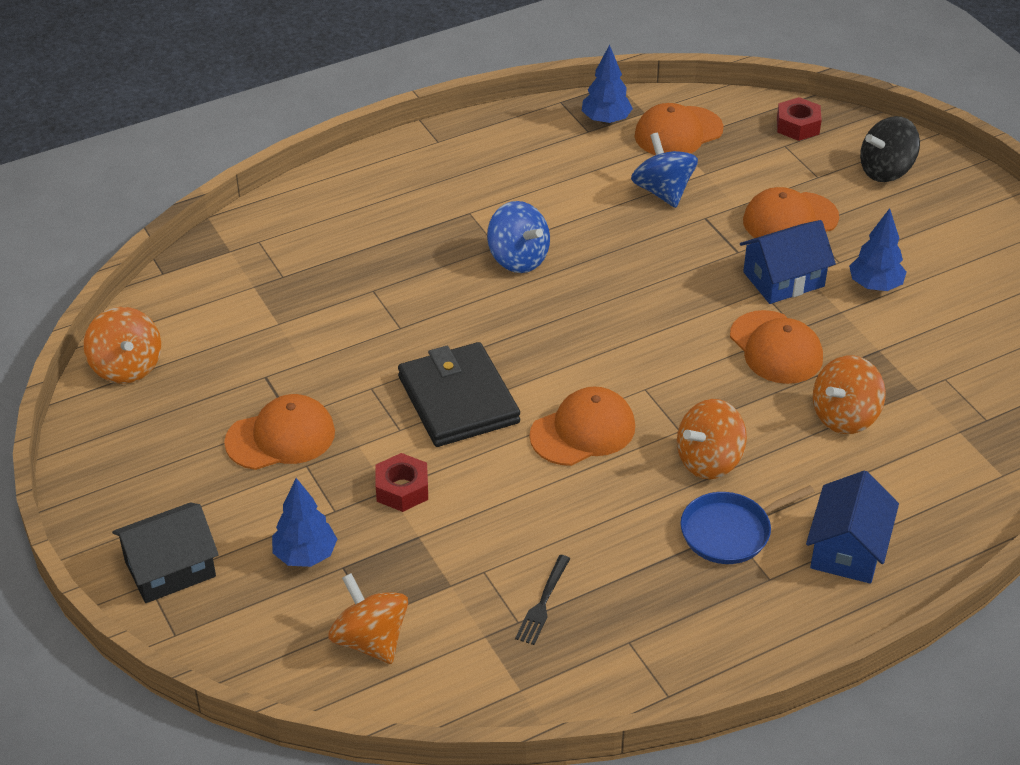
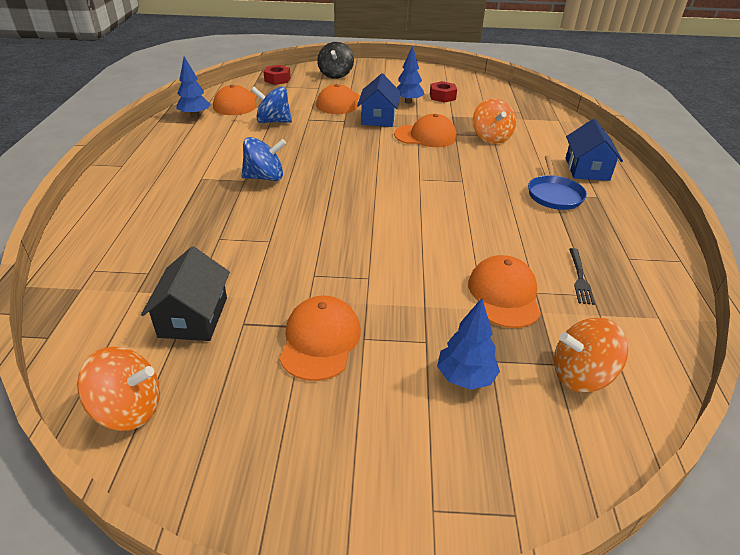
camera: 60 degrees left, 5 degrees down
black house [112,502,219,603] -> black house moved to [141,246,230,341]
red nut [376,453,428,512] -> red nut moved to [430,81,457,103]
black wallet [398,342,520,447] -> none
black fork [515,555,571,645] -> black fork turned 45 degrees clockwise [569,248,595,305]
orange cap [529,387,635,466] -> orange cap moved to [468,255,541,328]
orange spinning top [677,399,747,479] -> none
blue house [806,471,899,584] -> blue house turned 45 degrees clockwise [566,119,623,181]

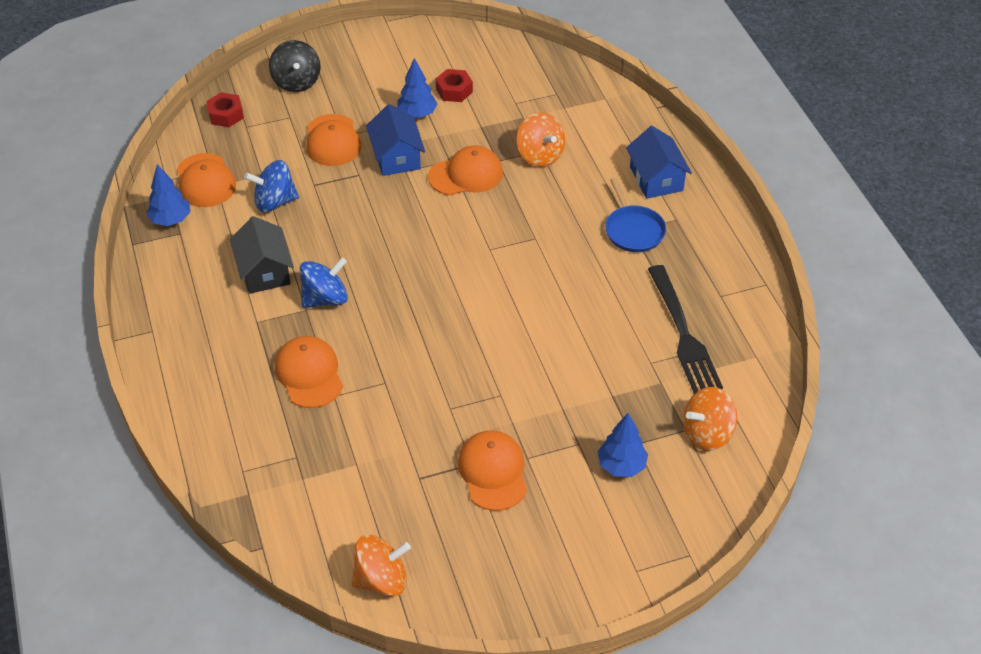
camera: 20 degrees left, 10 degrees up
black house [141,246,230,341] -> black house moved to [230,216,294,294]
orange cap [468,255,541,328] -> orange cap moved to [275,336,343,408]
black fork [569,248,595,305] -> black fork [648,265,723,394], size x2.07

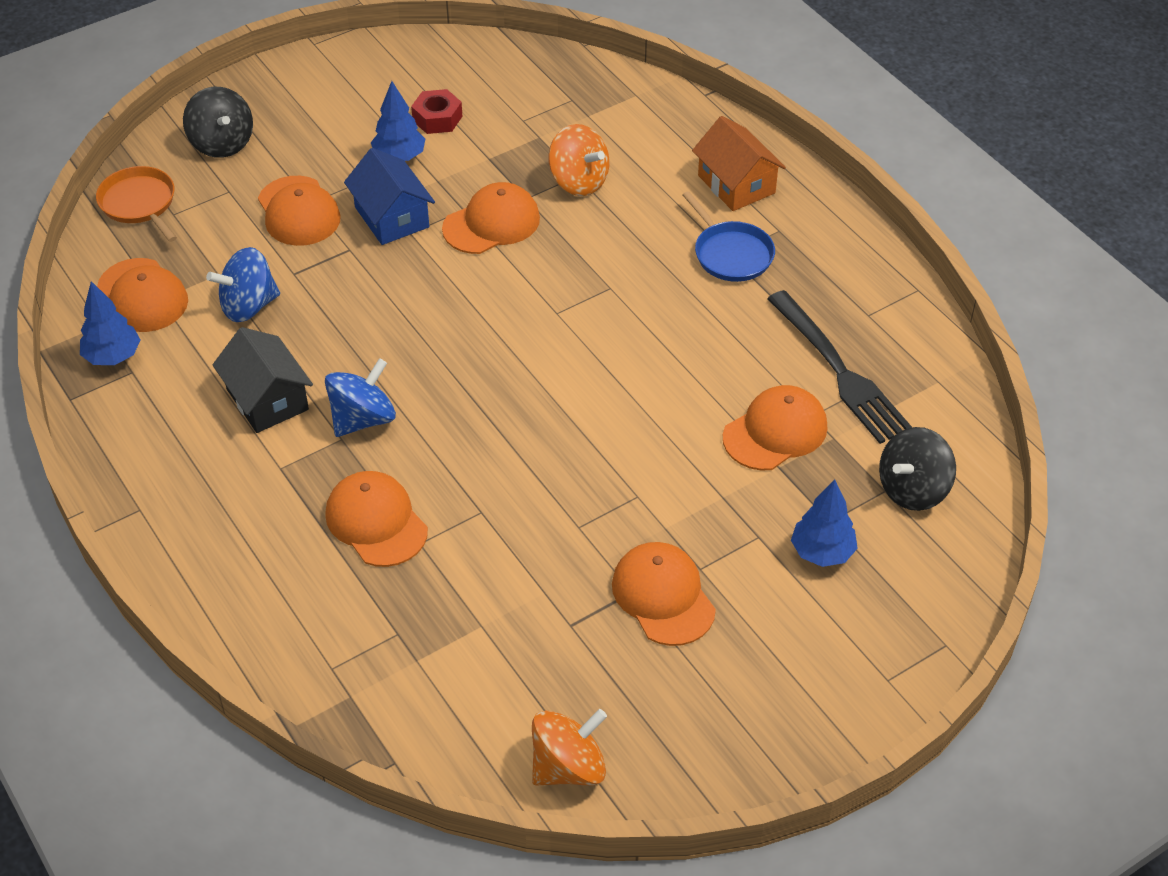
camera: 15 degrees left, 0 degrees up
red nut [206,92,244,127] -> orange pan [96,166,177,242]
blue house [626,126,692,199] -> orange house [692,116,786,211]
orange spinning top [683,387,737,451] -> black spinning top [879,427,956,511]
none -> orange cap [723,385,827,471]

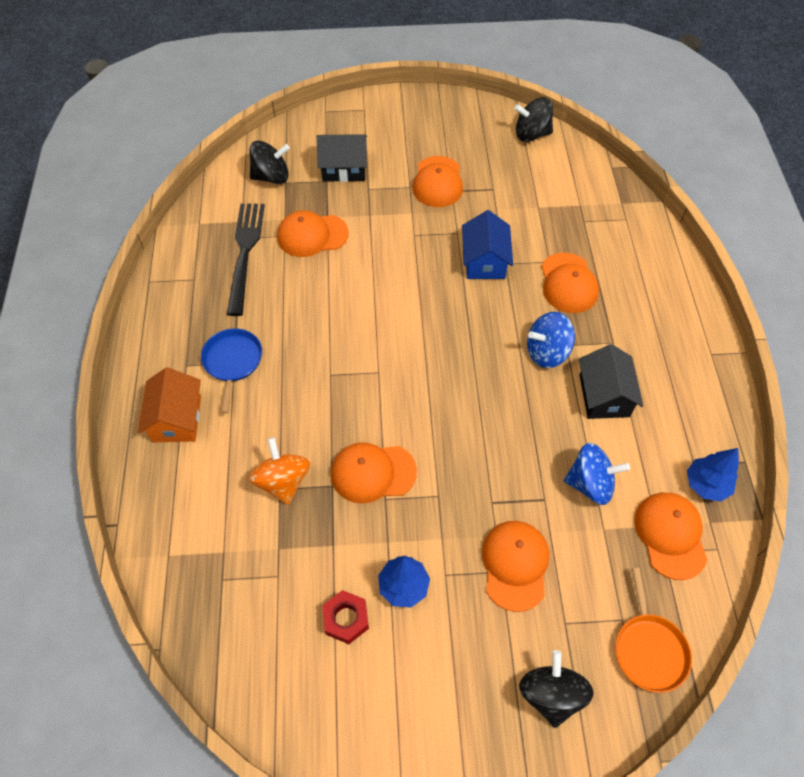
camera: 150 degrees left, 10 degrees up
blue house [344,148,435,245] -> blue house moved to [462,210,513,279]
orange spinning top [532,709,607,785] -> black spinning top [514,97,553,142]
blue tree [791,479,858,567] -> black house [317,134,367,182]

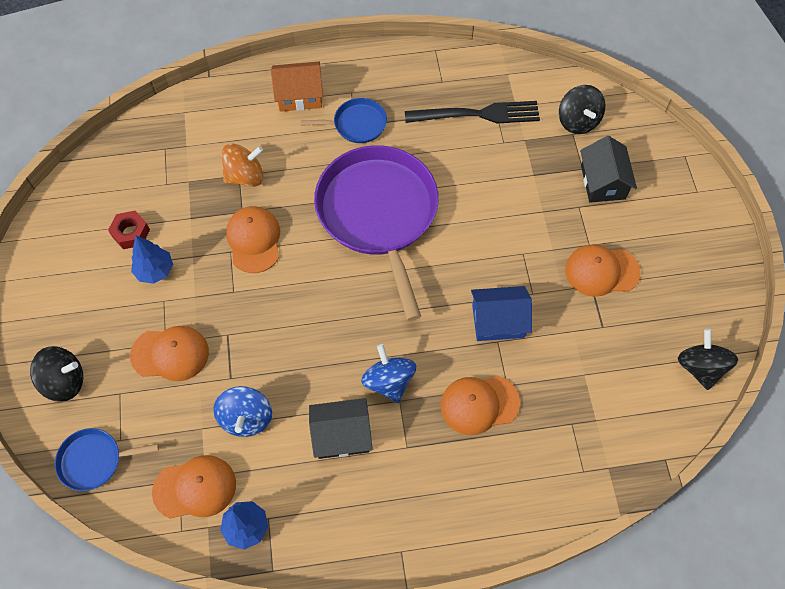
camera: 85 degrees right, 5 degrees up
orange cap [277,210,349,257] -> none
orange pan [616,568,692,693] -> blue pan [55,428,159,491]
none -> purple pan [314,145,439,321]

